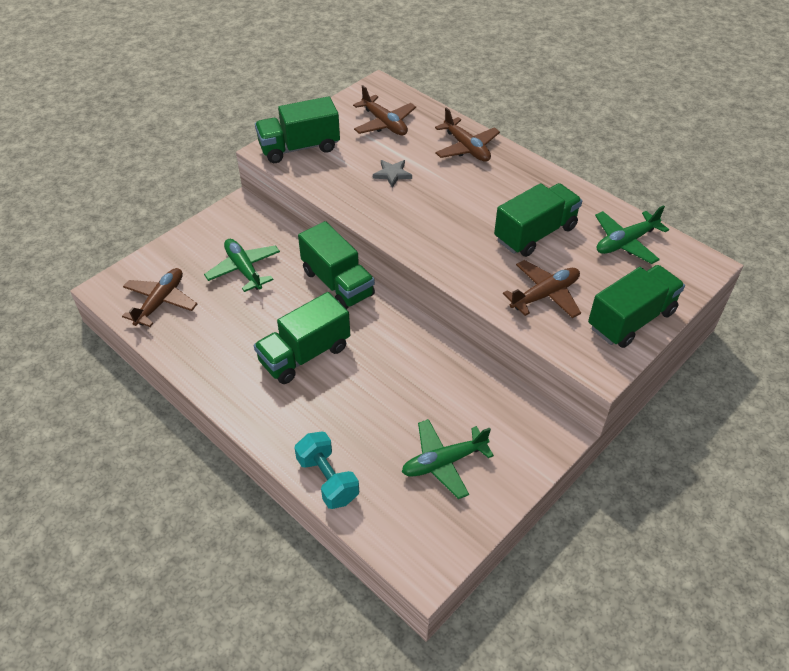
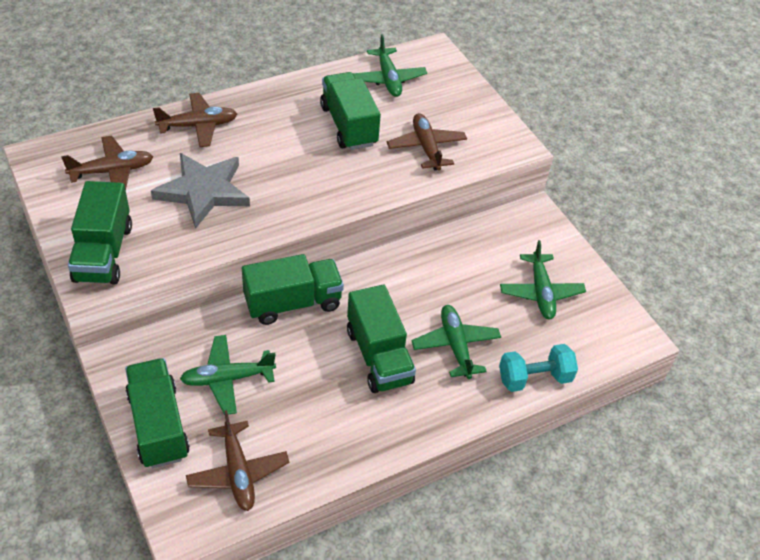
camera: 75 degrees left, 0 degrees up
brown plane [122,268,197,327] -> brown plane turned 150 degrees counterclockwise [186,410,289,511]
grey star [373,160,412,188] -> grey star [151,153,250,229], size x2.16
green truck [588,265,685,348] -> green truck moved to [125,358,190,468]
none -> green plane [411,305,501,379]

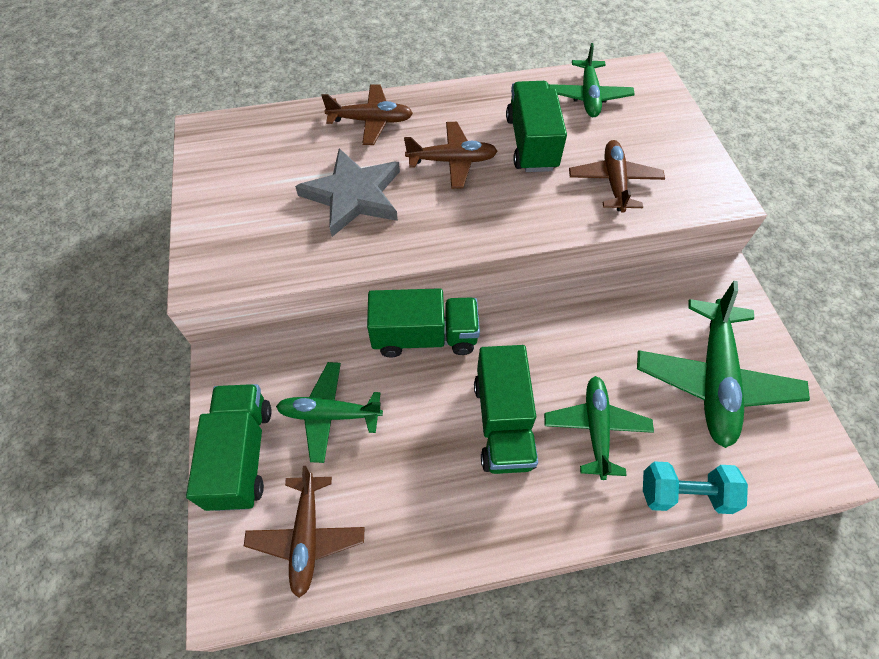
camera: 20 degrees right, 10 degrees up
brown plane [61,136,153,190] -> brown plane moved to [404,122,498,189]
green truck [68,181,132,285] -> none
green plane [500,240,586,320] -> green plane [637,281,810,448], size x1.59

